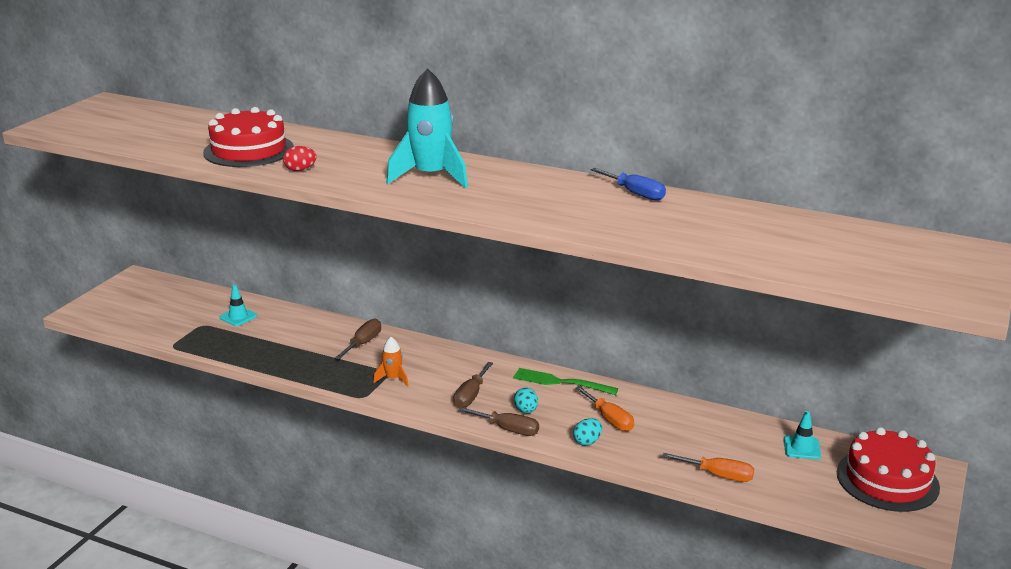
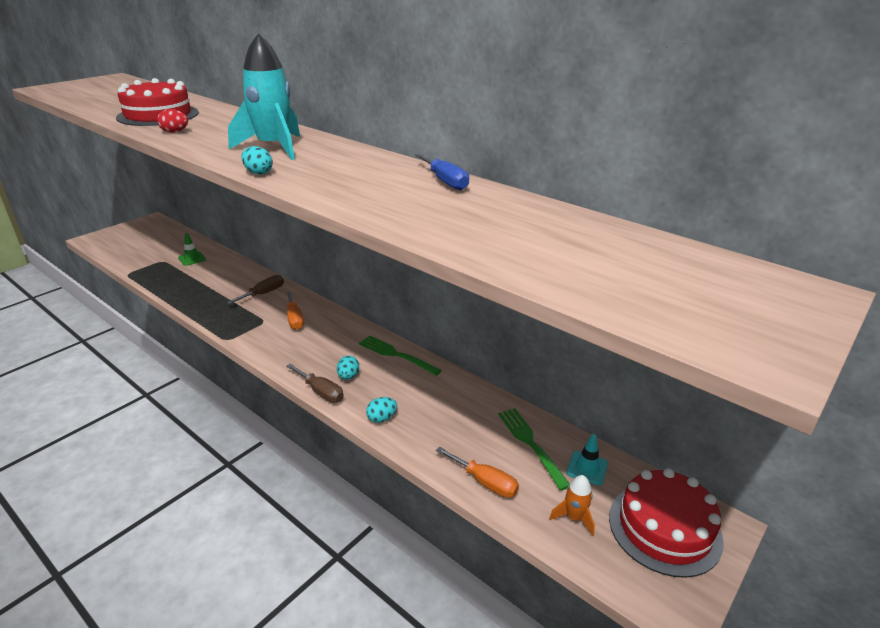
camera: 15 degrees right, 5 degrees up
turquoise traffic cone [220,285,257,326] -> green traffic cone [178,233,206,266]
orange rocket [373,337,409,387] -> orange rocket moved to [549,475,595,536]
brown screwdriver [453,362,493,408] -> none
orange screwdriver [575,386,634,431] -> orange screwdriver moved to [287,292,304,330]
none -> turquoise egg [241,146,273,175]
none -> green fork [498,408,570,490]

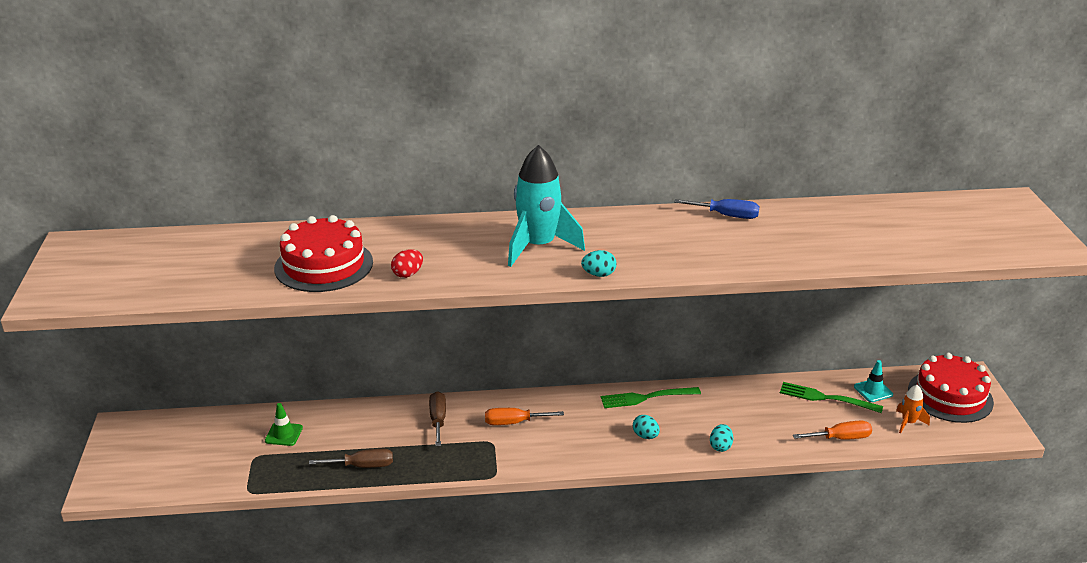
camera: 45 degrees left, 0 degrees up
brown screwdriver [286,364,344,403] -> brown screwdriver moved to [309,449,393,468]
orange screwdriver [287,292,304,330] -> orange screwdriver turned 150 degrees clockwise [485,408,564,425]

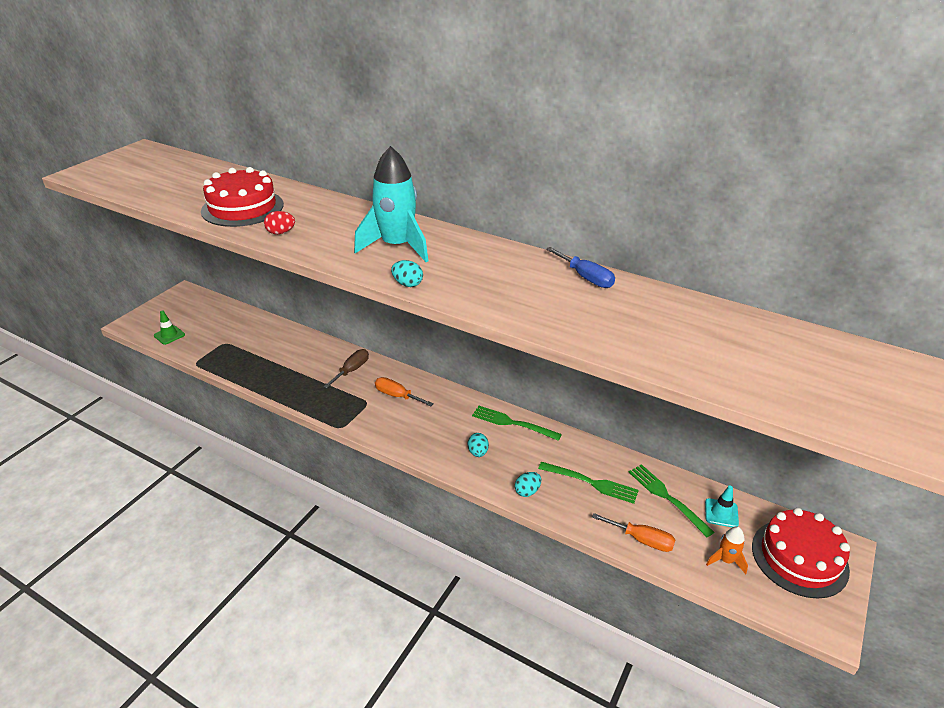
camera: 35 degrees right, 5 degrees up
green traffic cone [265,403,303,446] -> green traffic cone moved to [154,310,185,345]
brown screwdriver [309,449,393,468] -> none
none -> green fork [538,462,639,504]

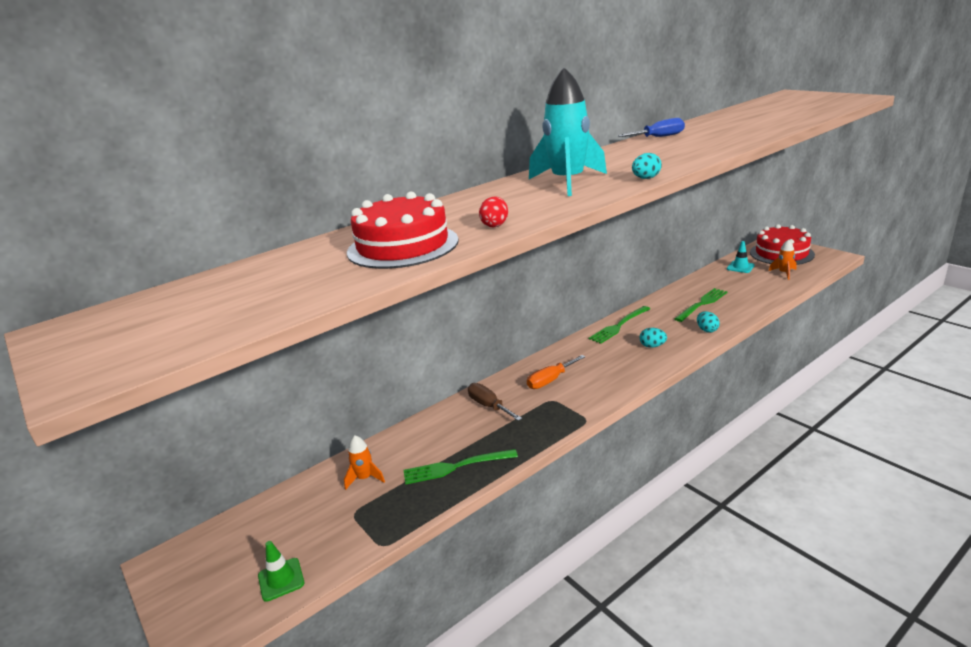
camera: 65 degrees left, 10 degrees down
orange screwdriver [592,513,675,552] -> none
green fork [629,464,714,537] -> green fork moved to [404,449,518,485]
none -> orange rocket [344,435,385,490]

